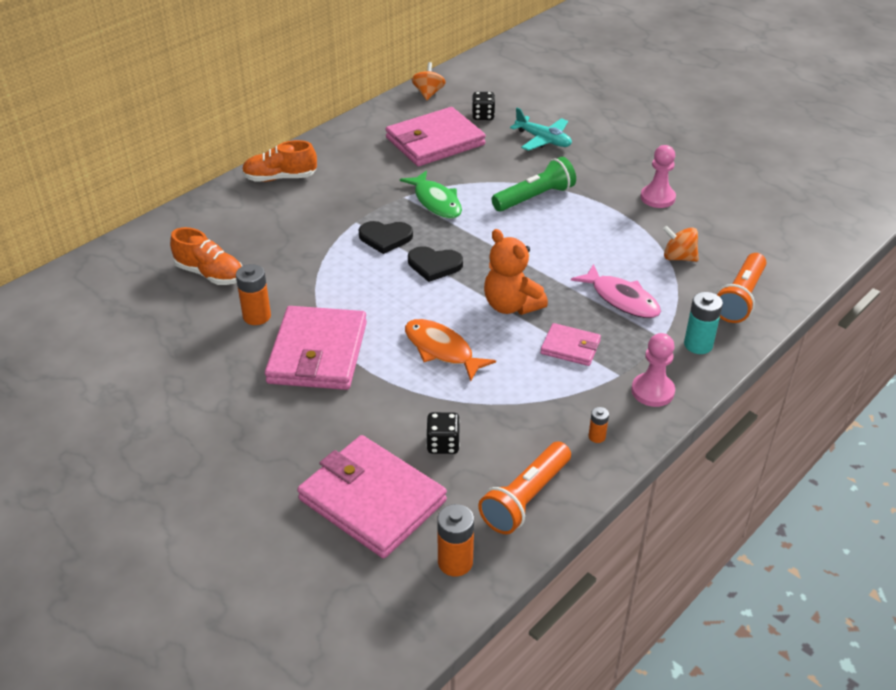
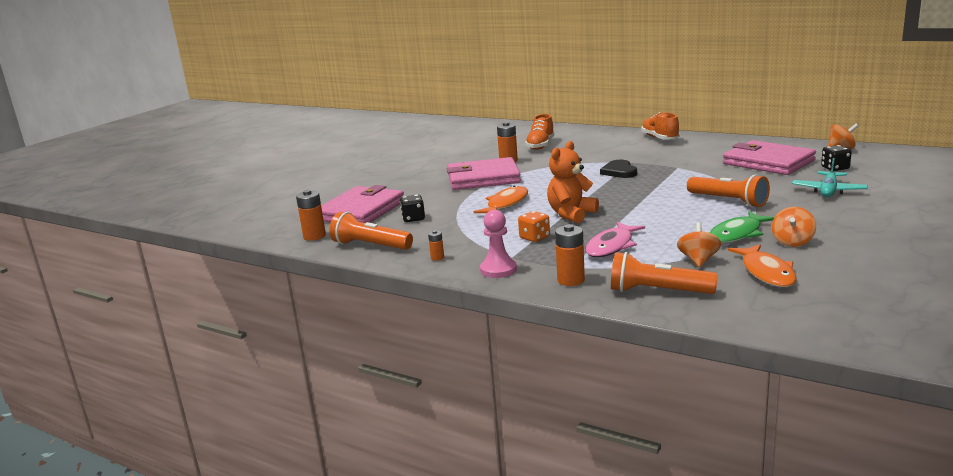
camera: 80 degrees right, 20 degrees down
green fish [400,171,462,219] -> green fish moved to [710,211,774,243]
black heart [408,246,463,282] -> none
green flashlight [491,157,576,212] -> orange flashlight [687,174,770,207]
pink wallet [540,323,601,366] -> orange dice [518,211,550,242]
pink pawn [641,145,676,208] -> orange spinning top [772,207,816,247]
turquoise battery [684,292,723,354] -> orange battery [555,224,585,286]
none -> orange fish [728,244,796,287]

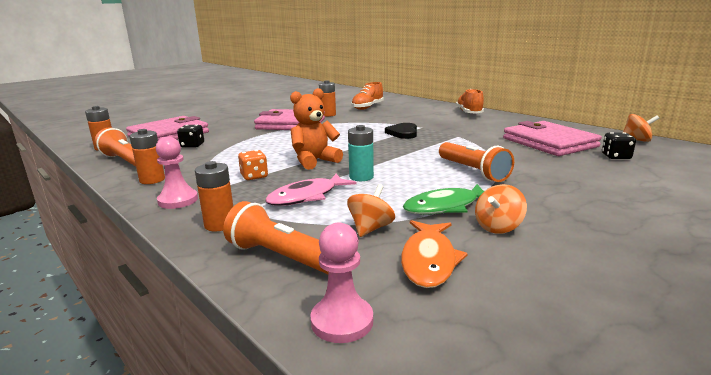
camera: 15 degrees right, 0 degrees up
orange battery [428,230,444,261] -> orange battery [129,129,165,184], size x1.83
orange fish [474,186,528,213] -> none
turquoise plane [792,158,868,197] -> none
none -> pink pawn [310,223,373,343]
none -> turquoise battery [348,125,374,181]

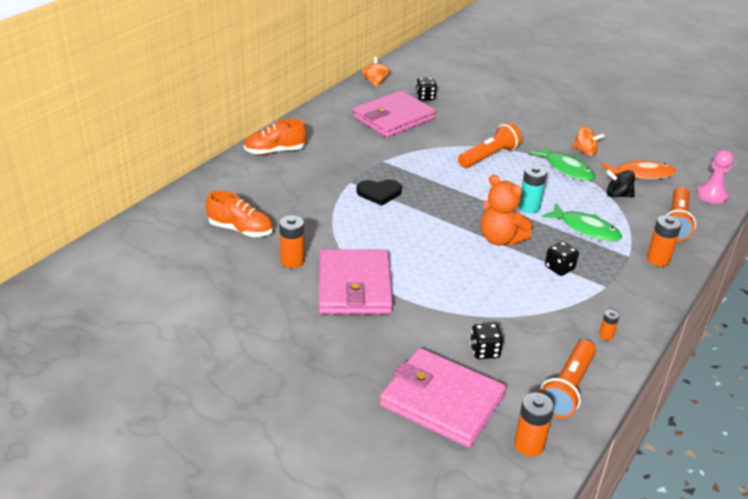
camera: 105 degrees left, 15 degrees up
orange battery [129,129,165,184] -> orange battery [599,310,619,340], size x0.55
pink pawn [156,137,198,209] -> none
orange dice [238,150,268,180] -> black dice [545,241,579,276]
pink fish [265,174,357,206] -> green fish [542,204,622,242]
orange spinning top [347,184,395,237] -> black spinning top [606,170,635,197]

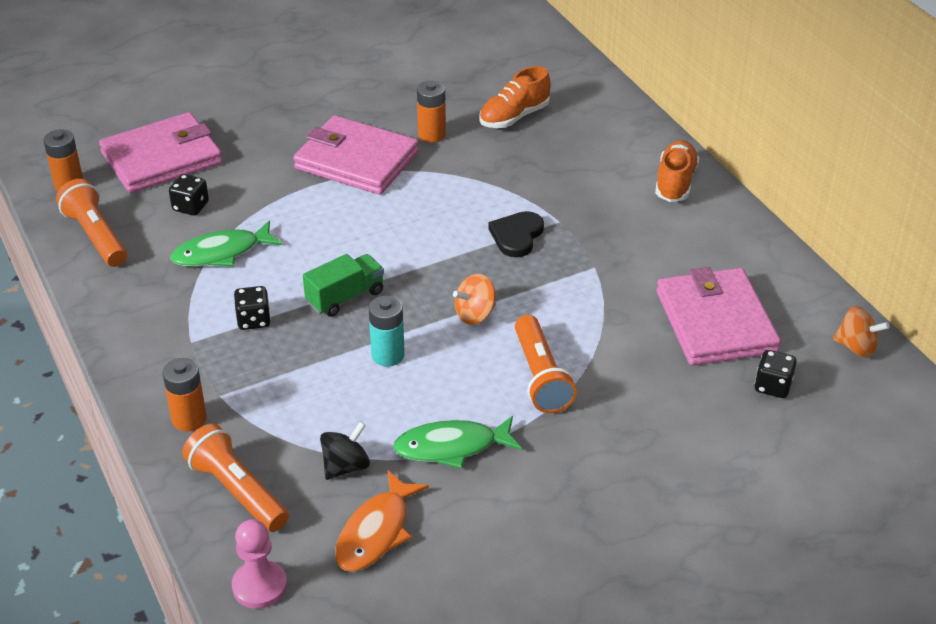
camera: 120 degrees right, 5 degrees up
orange teddy bear [481,175,532,246] -> green truck [303,254,384,317]
green fish [542,204,622,242] -> green fish moved to [170,221,282,267]
orange spinning top [572,126,605,156] -> orange spinning top moved to [453,274,496,325]
orange battery [599,310,619,340] -> none

